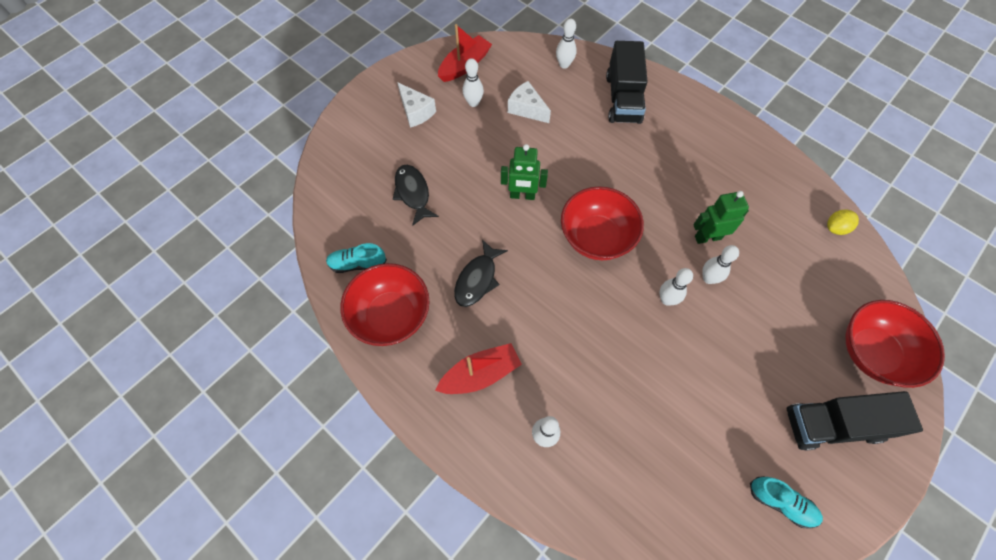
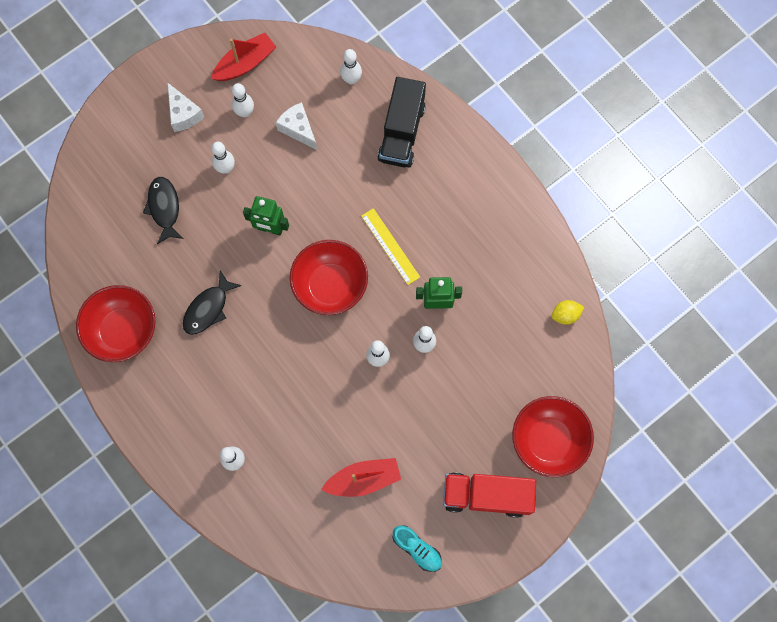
camera: 10 degrees right, 10 degrees up
turquoise shoe [326,243,387,273] -> none
red boat [435,343,522,394] -> red boat moved to [321,458,401,497]
black truck [787,391,923,451] -> red truck [443,472,536,518]
none -> white bowling pin [211,142,235,174]
none -> yellow ruler [361,208,420,285]

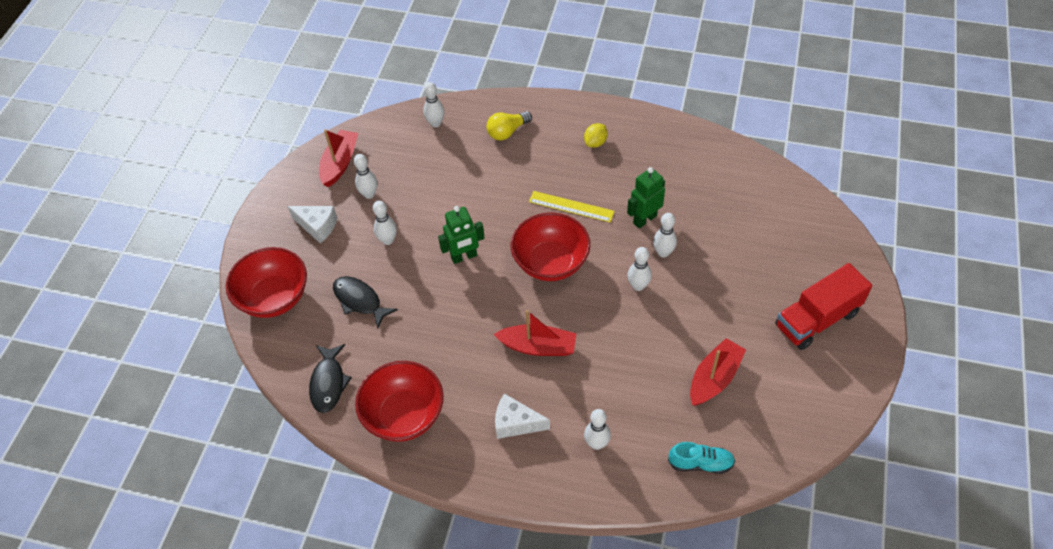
camera: 35 degrees left, 20 degrees down
black fish [183,271,242,335] -> black fish moved to [309,344,352,413]
white cheese [276,102,317,150] -> white cheese moved to [495,394,550,439]
black truck [377,77,426,168] -> yellow light bulb [487,111,532,140]
turquoise shoe [392,525,442,572] -> turquoise shoe moved to [668,442,735,474]
red bowl [512,396,594,477] -> red bowl moved to [226,247,307,318]
yellow lemon [551,300,584,325] -> yellow lemon moved to [584,123,608,148]
none -> red boat [494,310,576,356]

